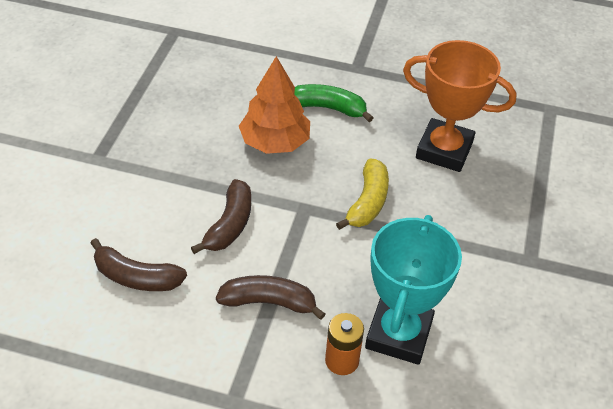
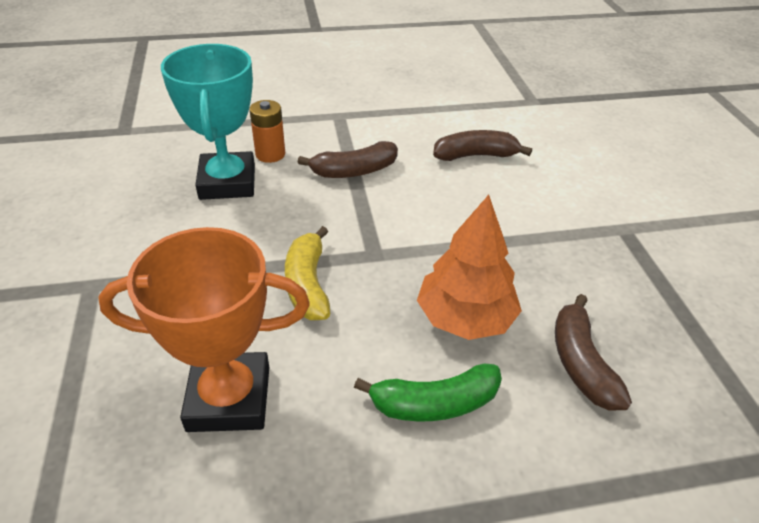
camera: 155 degrees right, 5 degrees down
brown banana [191,179,251,254] -> brown banana moved to [555,294,632,411]

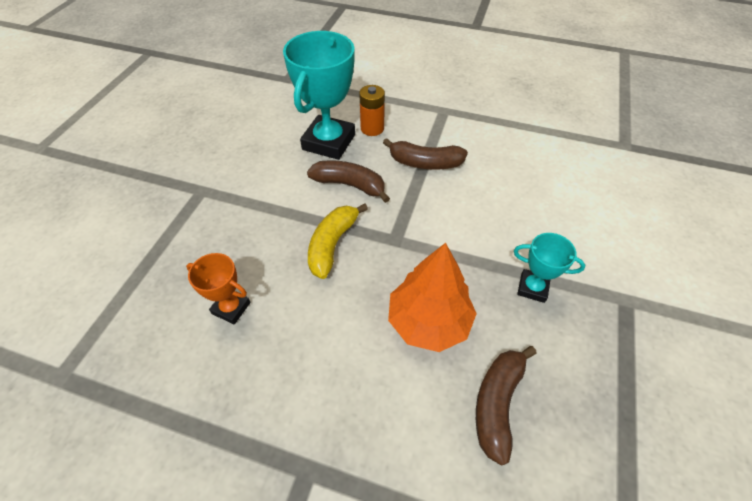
camera: 30 degrees right, 10 degrees up
orange trophy [98,227,310,432] -> orange trophy [186,253,251,324], size x0.51
green banana [354,364,502,421] -> none
brown banana [433,130,532,161] -> brown banana moved to [307,160,390,203]
none -> turquoise trophy [514,233,585,303]

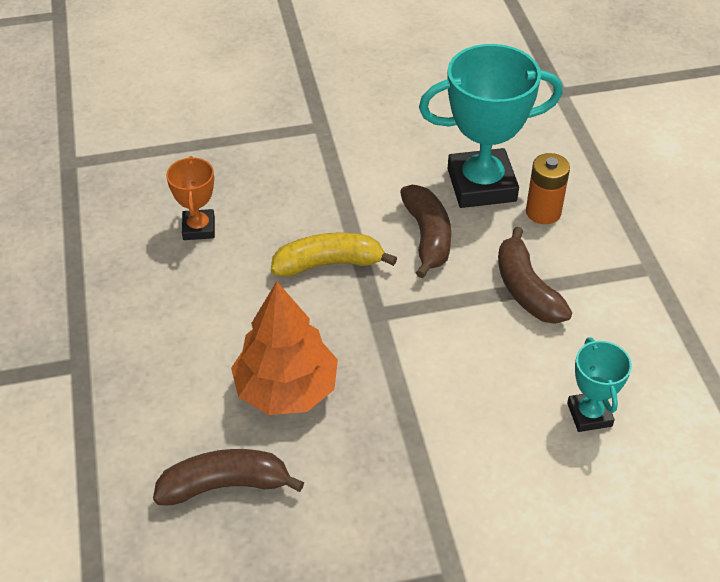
camera: 60 degrees right, 5 degrees down
turquoise trophy [514,233,585,303] -> turquoise trophy moved to [567,337,632,432]

